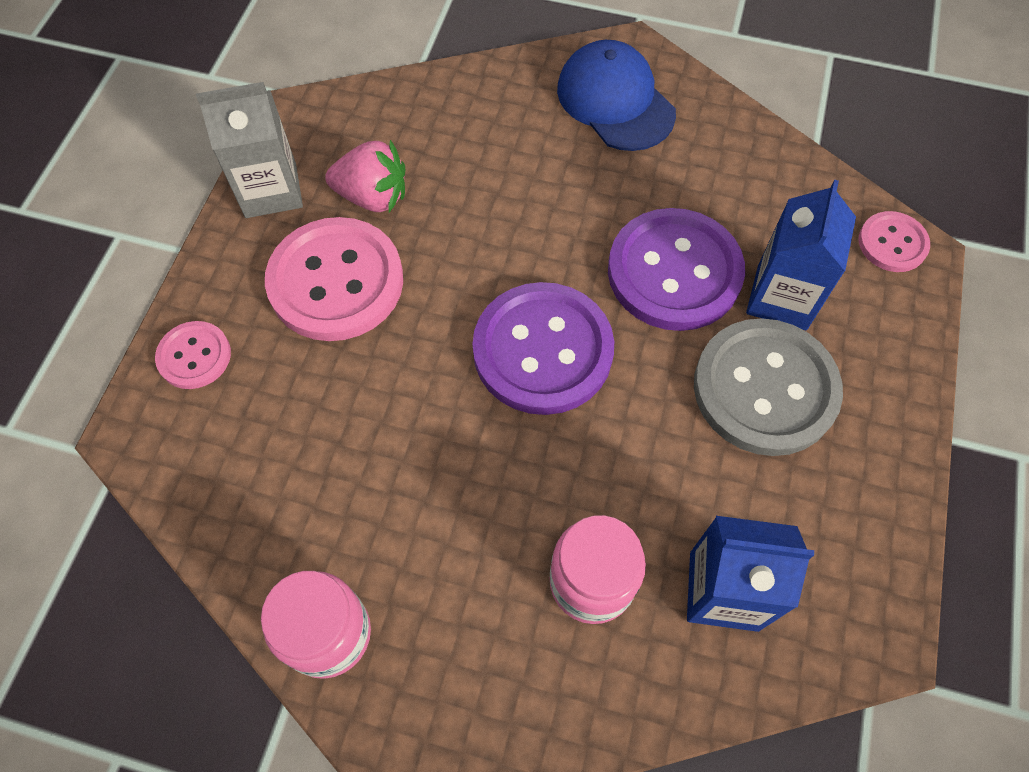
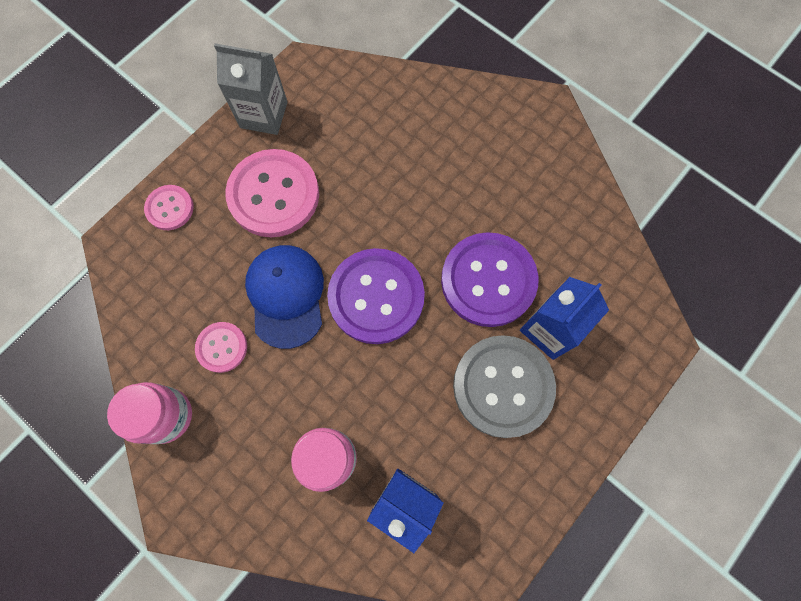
camera: 25 degrees right, 10 degrees up
pink strawberry [325,140,405,212] -> none
blue cap [557,40,676,151] -> blue cap moved to [245,245,324,349]
pink button [859,211,930,272] -> pink button moved to [195,322,247,373]

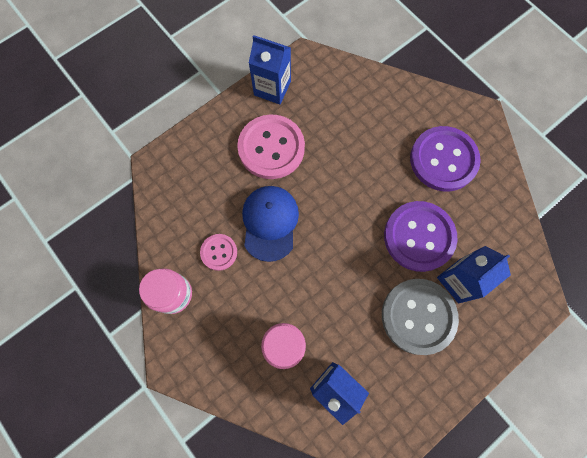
camera: 10 degrees right, 0 degrees up
pink button [144,185,194,230] -> none
grey carton [214,43,287,135] -> blue carton [249,35,291,104]
purple button [327,248,425,344] -> purple button moved to [410,126,481,192]

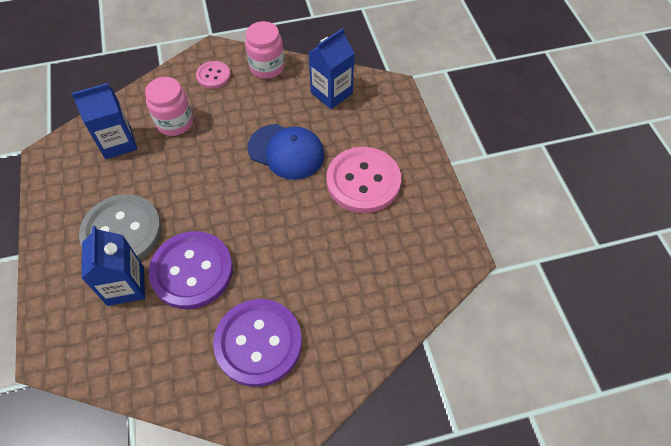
camera: 115 degrees right, 15 degrees down
pink button [200,234,237,271] -> pink button moved to [196,61,231,89]
blue carton [249,35,291,104] -> blue carton moved to [308,28,355,109]

